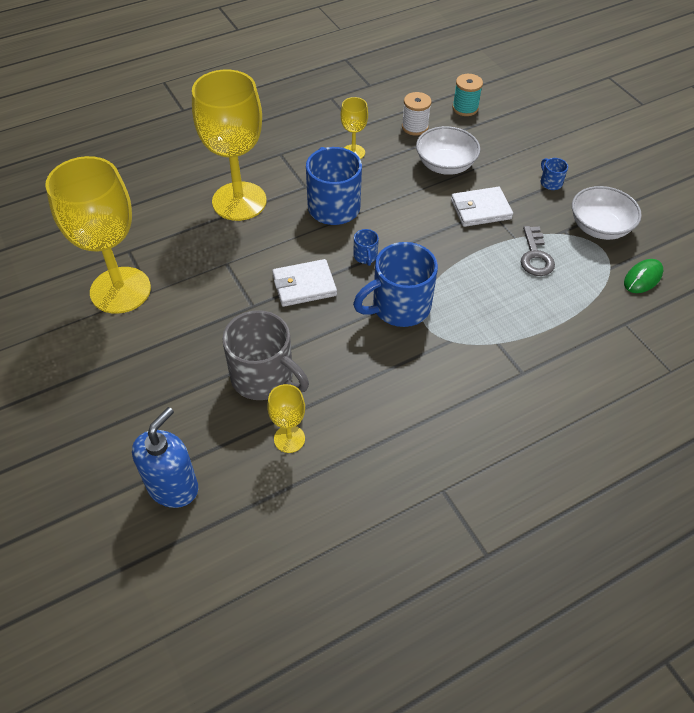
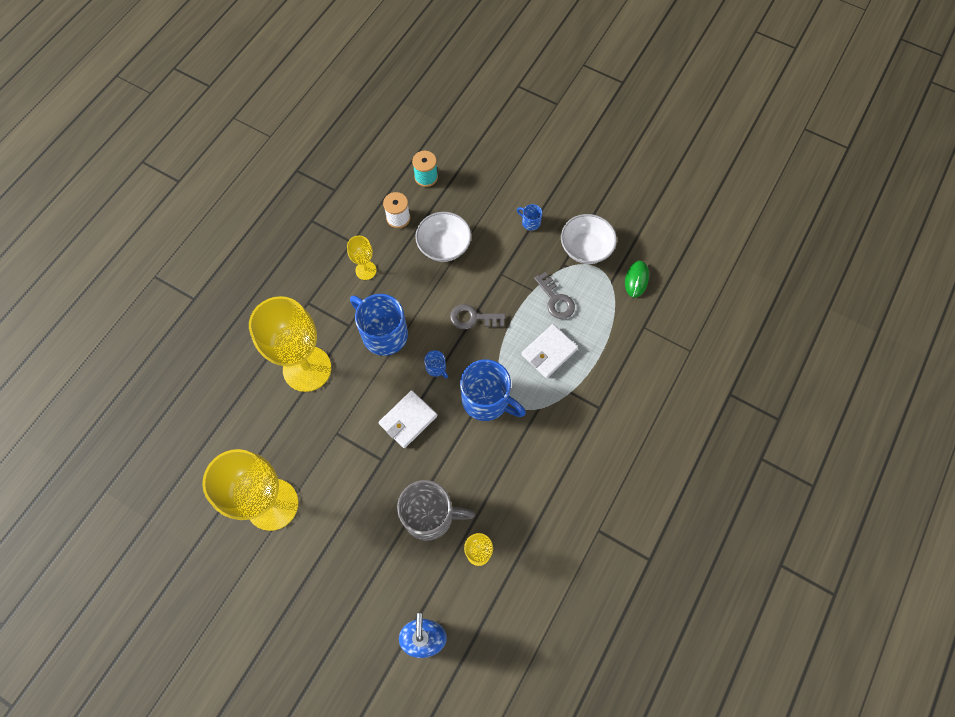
camera: 30 degrees left, 15 degrees up
blue mug [353,242,438,327] -> blue mug turned 90 degrees counterclockwise [460,359,526,421]
white wallet [451,187,513,227] -> white wallet moved to [521,324,578,378]
none -> grey key [450,304,505,329]

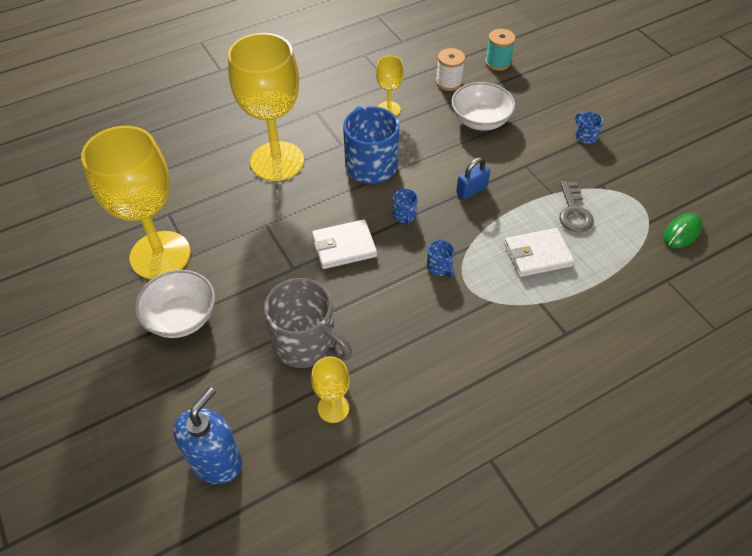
camera: 30 degrees right, 15 degrees down
grey key [450,304,505,329] -> blue padlock [456,158,490,199]
blue mug [460,359,526,421] -> blue mug [427,240,454,277], size x0.44
white bowl [561,214,617,264] -> white bowl moved to [135,270,215,338]

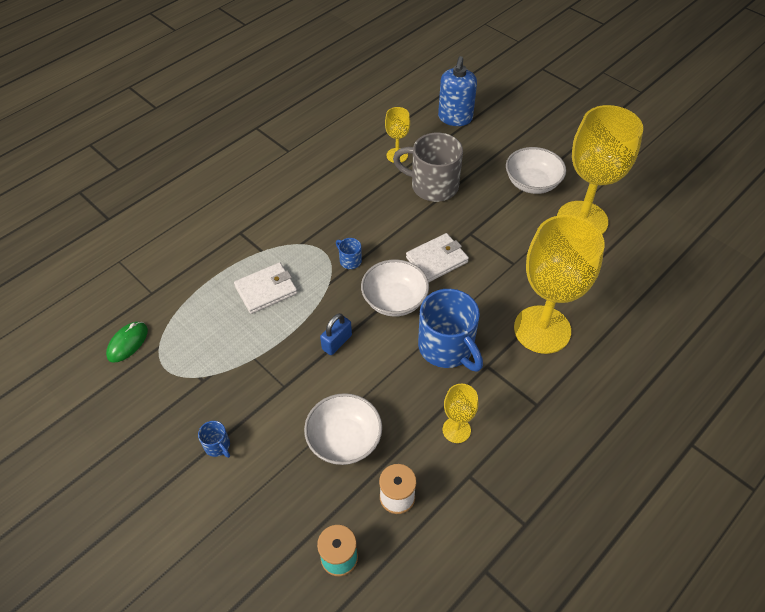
camera: 165 degrees right, 0 degrees up
blue mug [392,189,418,225] -> white bowl [361,259,429,317]
grey key [559,181,594,233] -> none

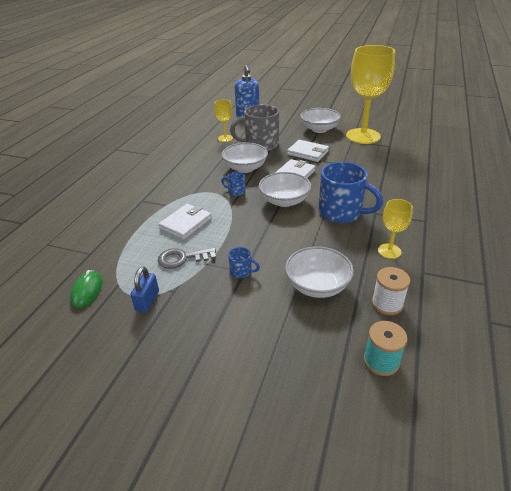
camera: 25 degrees left, 15 degrees down
blue mug [198,421,230,458] -> blue mug moved to [228,247,260,278]
blue padlock [320,313,352,355] -> blue padlock moved to [131,267,159,313]
yellow goblet [514,215,605,354] -> none
none -> grey key [158,248,216,269]
none -> white bowl [221,143,268,173]
none -> white wallet [287,140,329,162]

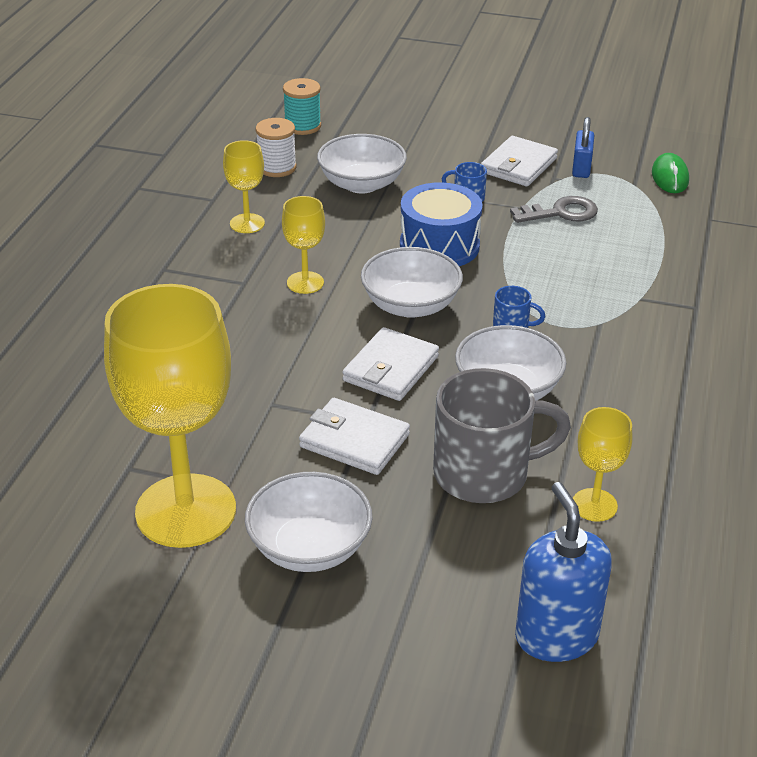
camera: 175 degrees right, 0 degrees up
white wallet [158,204,212,240] -> white wallet moved to [481,136,558,186]
blue mug [318,162,383,223] -> yellow goblet [282,196,325,294]
none -> blue drum [400,182,483,266]

